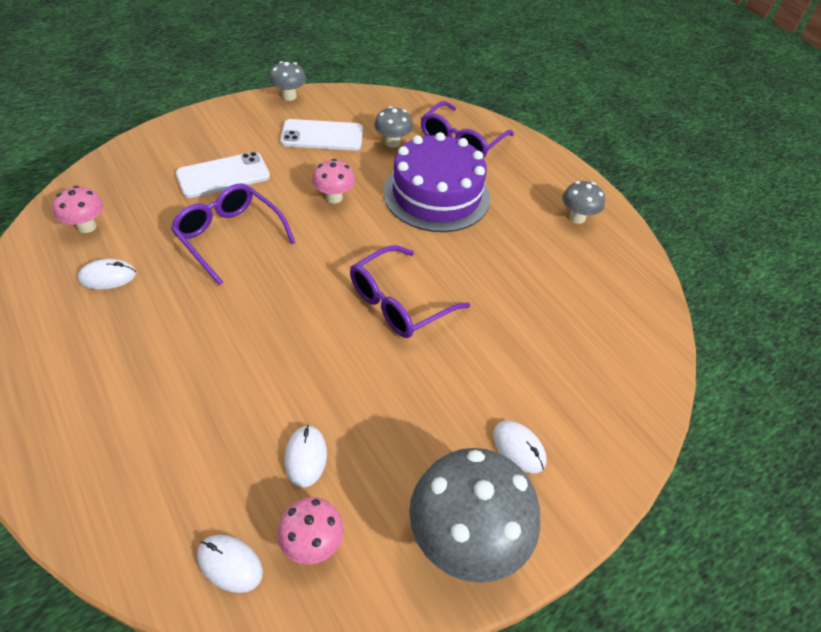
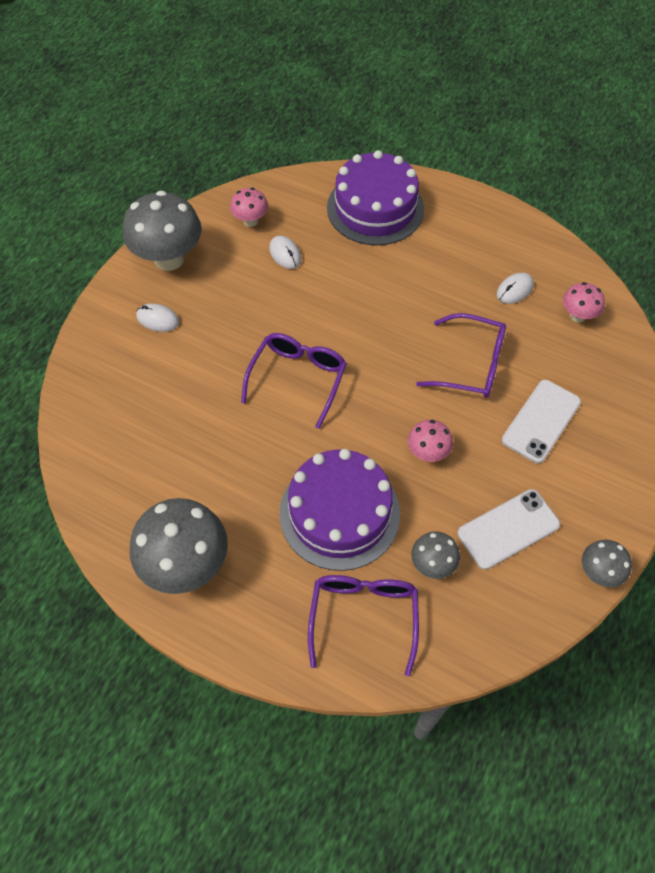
camera: 155 degrees right, 10 degrees up
white mouse [197,535,263,593] -> none
grey mushroom [562,181,605,224] -> grey mushroom [130,498,228,594], size x1.96
none -> purple cake [327,150,424,246]

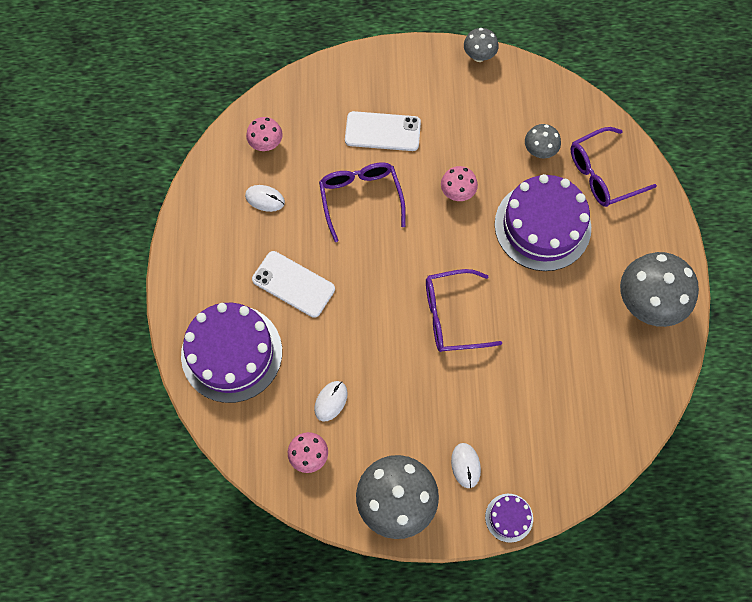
camera: 120 degrees left, 10 degrees up
white phone [457,489,560,570] -> white phone moved to [252,251,335,318]
none -> purple cake [485,494,533,543]

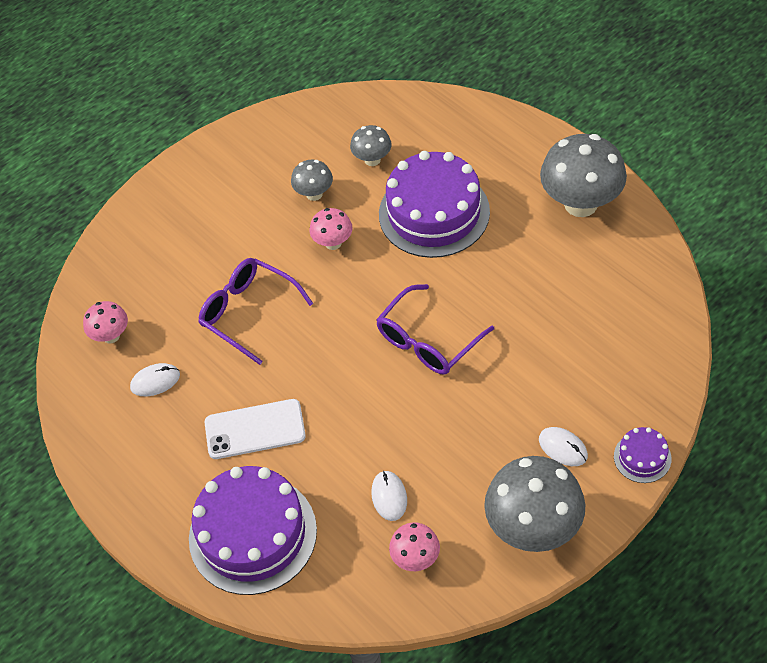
camera: 35 degrees left, 15 degrees down
white phone [345,111,421,151] -> none
grey mushroom [464,28,499,62] -> grey mushroom moved to [291,160,333,201]
purple glasses [571,127,657,207] -> none

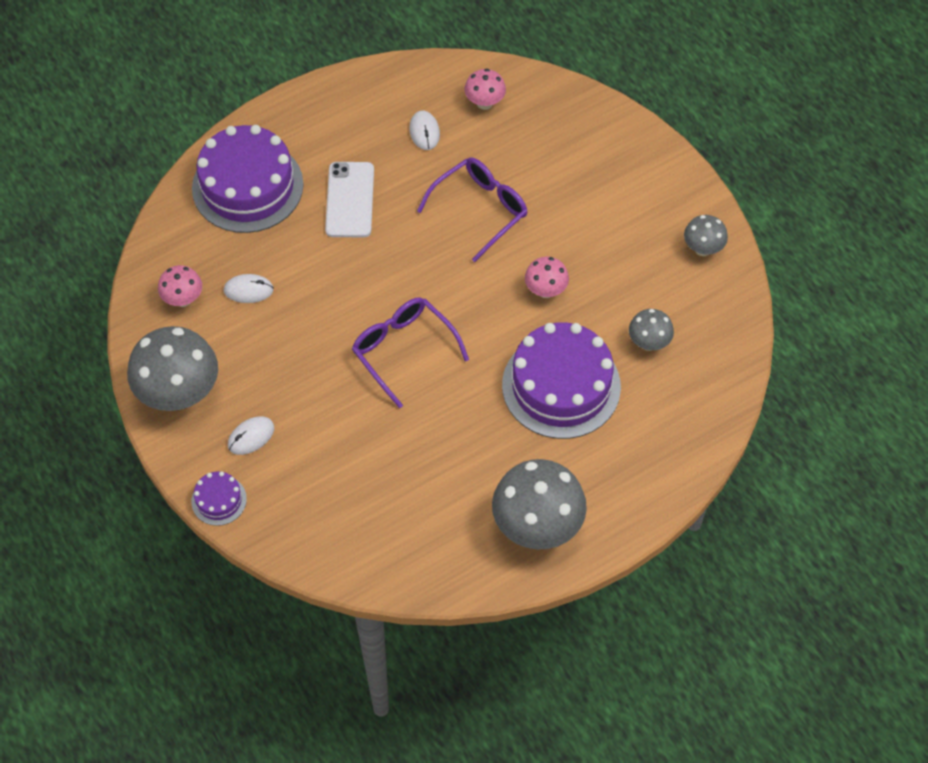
camera: 95 degrees right, 5 degrees up
grey mushroom [291,160,333,201] -> grey mushroom moved to [684,215,728,256]

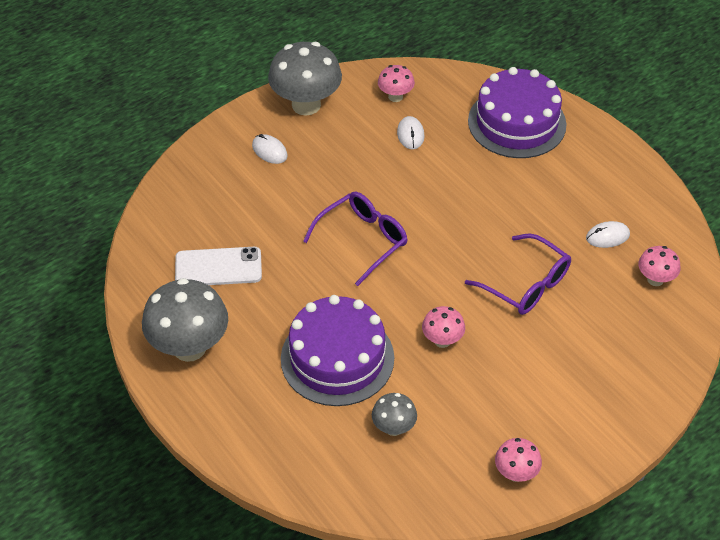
camera: 85 degrees right, 10 degrees down
purple cake [191,471,247,526] -> none
white phone [325,162,374,237] -> white phone moved to [175,247,262,285]
grey mushroom [684,215,728,256] -> pink mushroom [495,438,542,482]

